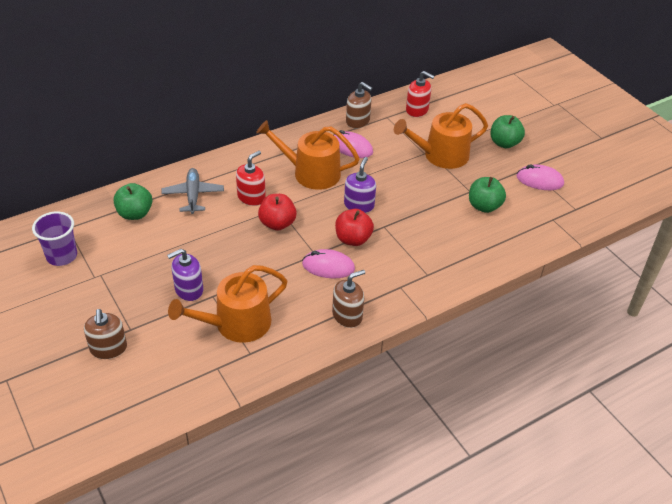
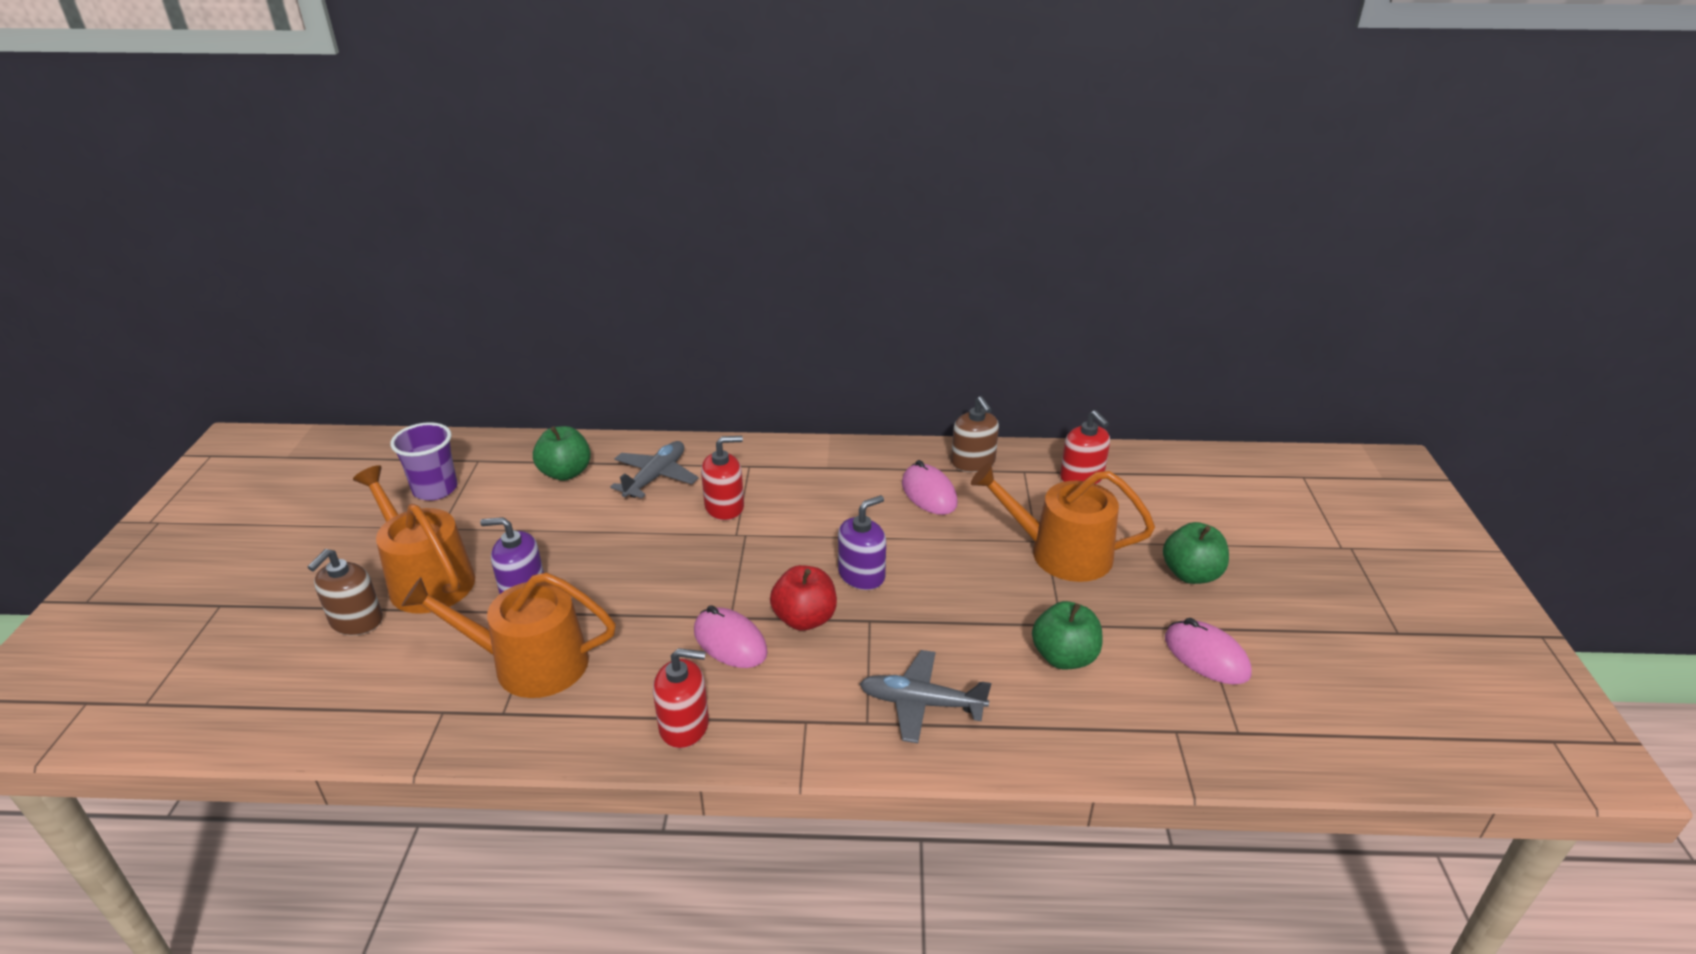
camera: 35 degrees right, 10 degrees down
orange watering can [256,120,360,190] -> orange watering can moved to [353,465,475,614]
red apple [258,194,297,231] -> none
brown soap dispenser [332,270,365,328] -> red soap dispenser [653,648,709,748]
none -> grey plane [860,650,991,743]

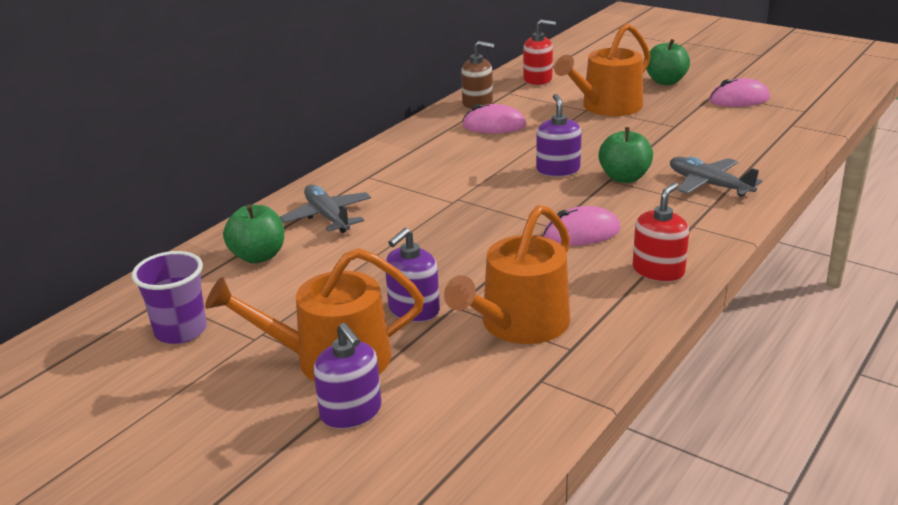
camera: 55 degrees left, 5 degrees down
brown soap dispenser [308,549,383,635] -> purple soap dispenser [314,323,382,429]
red soap dispenser [701,436,744,520] -> none
red apple [770,565,837,631] -> none
grey plane [860,650,991,743] -> grey plane turned 90 degrees clockwise [670,157,762,197]
green apple [1032,601,1102,669] -> green apple moved to [598,127,653,183]

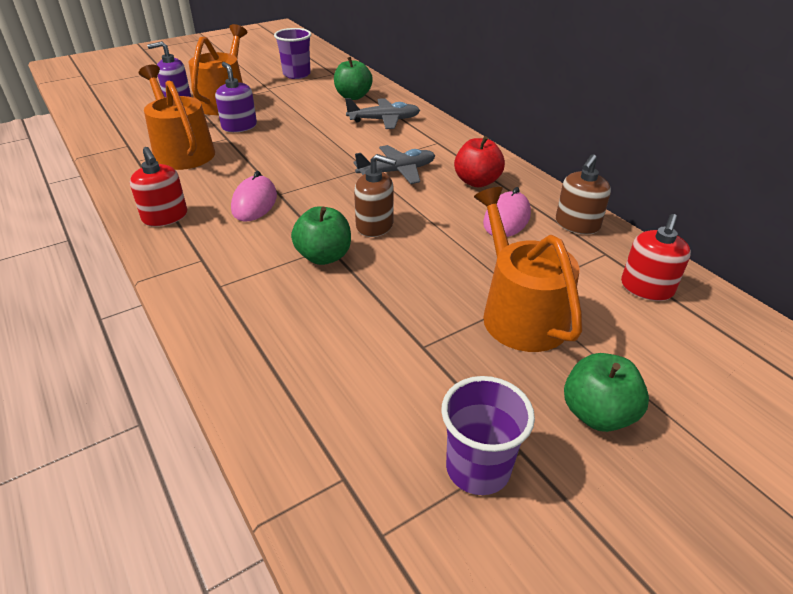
camera: 110 degrees right, 10 degrees up
purple soap dispenser [536,94,581,177] -> brown soap dispenser [354,154,397,237]
grey plane [670,157,762,197] -> grey plane moved to [353,145,435,184]
pink mouse [709,78,770,107] -> purple cup [441,376,535,495]
none -> red apple [454,136,505,187]

